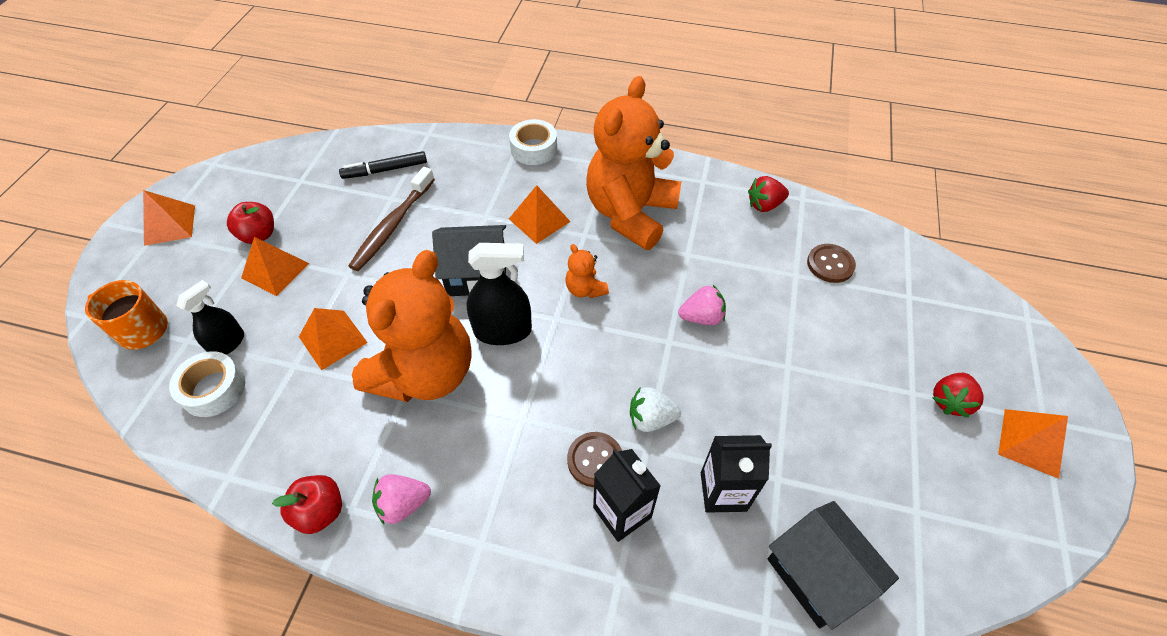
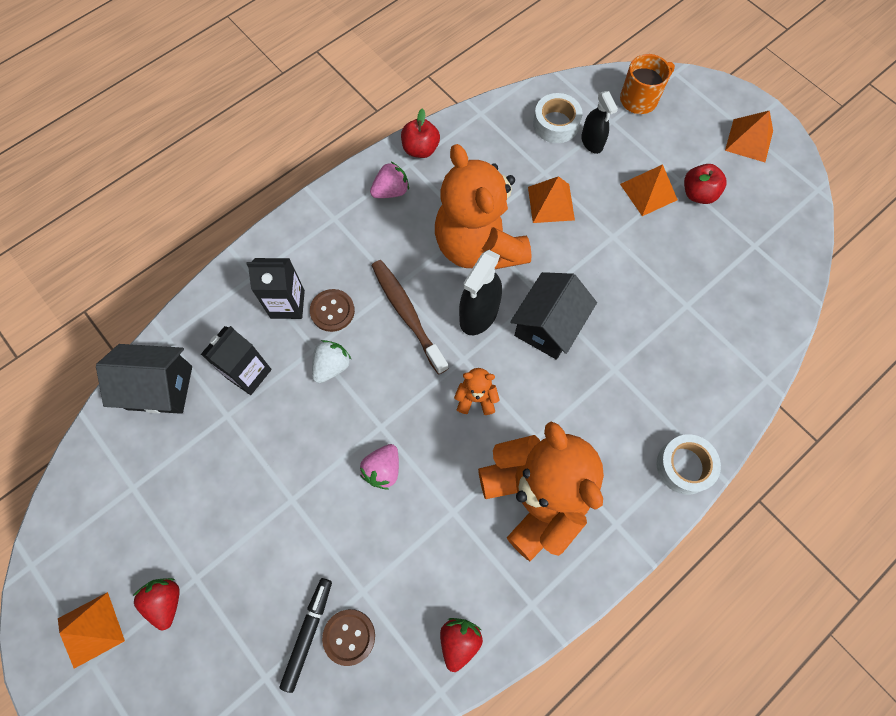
camera: 125 degrees right, 15 degrees up
black marker [339,151,427,179] -> black marker moved to [280,578,332,693]
brown toothbrush [349,167,435,271] -> brown toothbrush moved to [371,260,449,374]
pink strawberry [372,474,431,524] -> pink strawberry turned 45 degrees clockwise [370,162,409,198]
orange pyramid [509,185,571,244] -> none

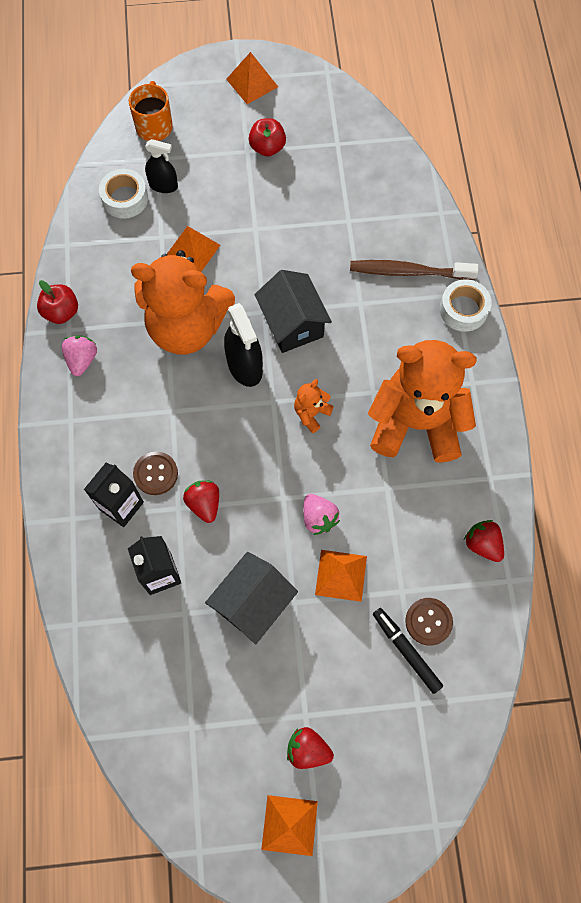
camera: 55 degrees left, 0 degrees up
black house [96,344,192,414] -> black house moved to [205,552,298,644]
white strawberry [312,340,351,383] -> red strawberry [183,480,219,523]
brown toothbrush [371,260,449,374] -> brown toothbrush moved to [350,260,478,280]
orange pyramid [620,164,678,216] -> orange pyramid moved to [315,550,367,602]

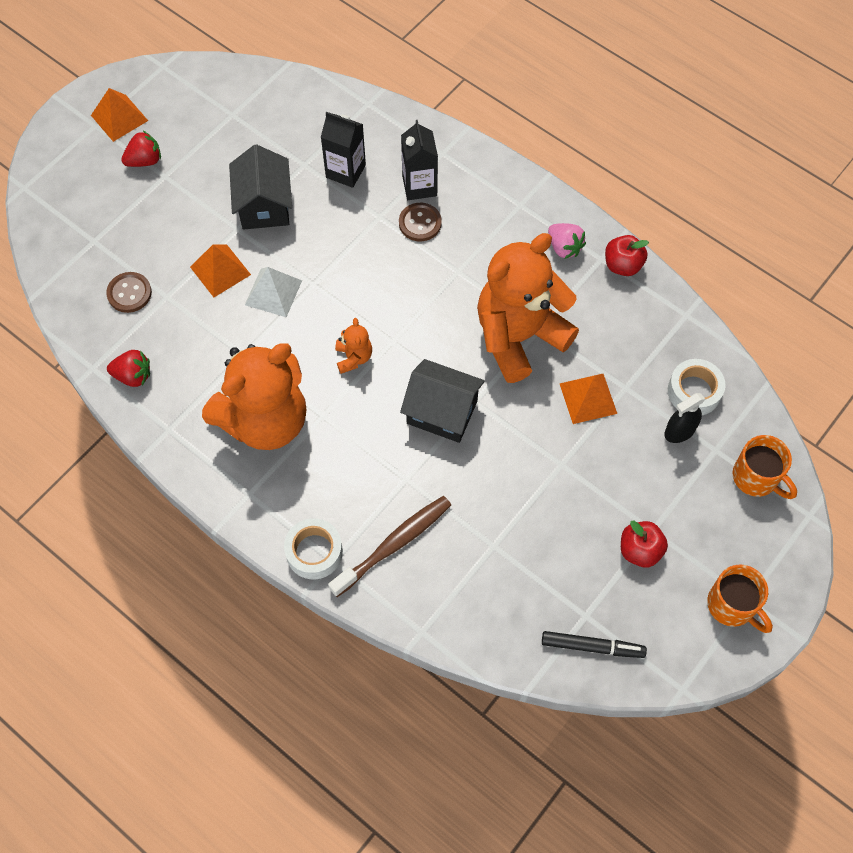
camera: 135 degrees right, 5 degrees down
red strawberry [183,480,219,523] -> none
black spray bottle [224,303,263,387] -> none
orange pyramid [226,52,278,104] -> orange mug [707,564,773,633]
pink strawberry [303,494,340,535] -> white pyramid [245,267,302,317]
black marker [373,608,443,694] -> black marker moved to [542,631,647,658]

